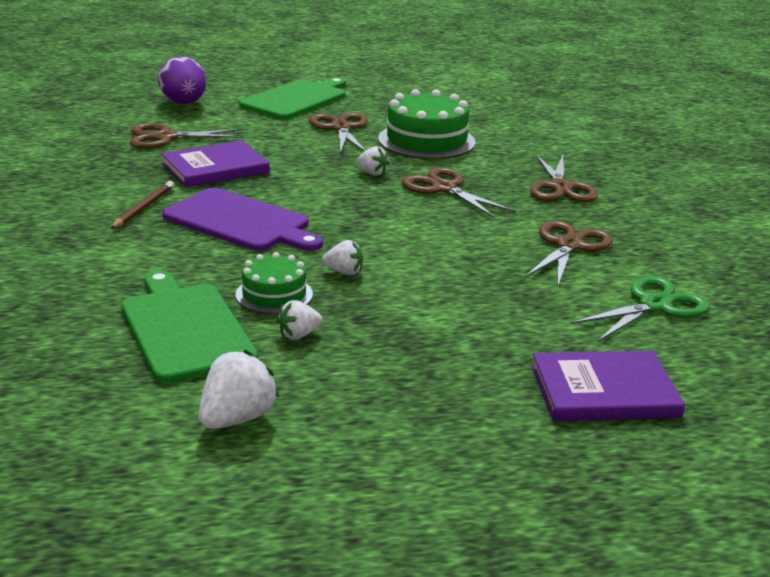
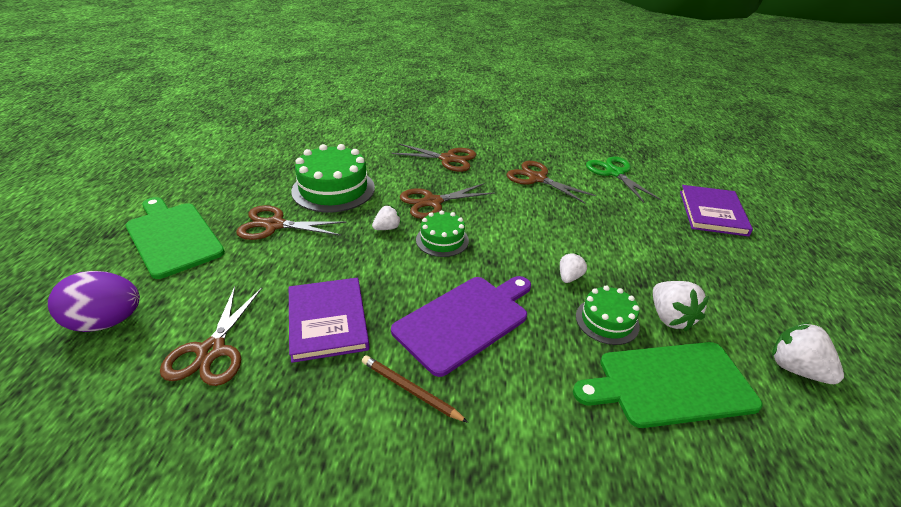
camera: 75 degrees left, 10 degrees up
white strawberry [277,300,322,339] -> white strawberry [653,281,709,331], size x1.64
none -> green cake [416,210,469,257]

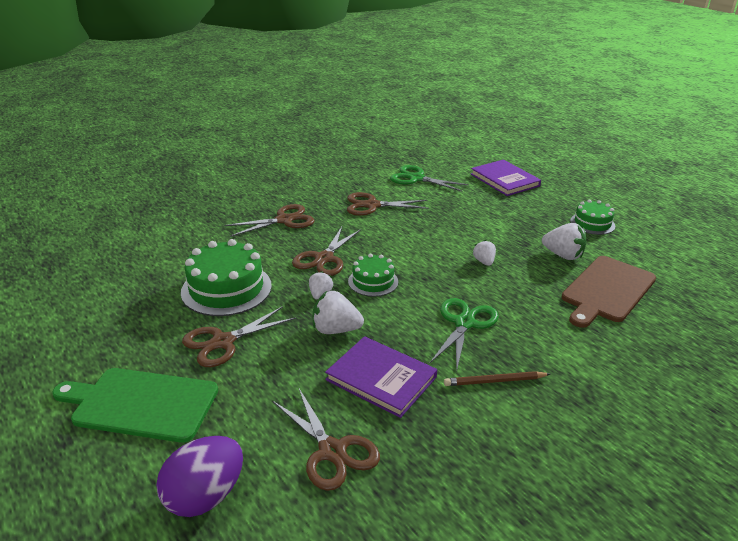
camera: 40 degrees left, 5 degrees down
purple cutting board [391,276,531,377] -> green scissors [430,298,499,371]
green cutting board [573,342,763,428] -> brown cutting board [562,256,656,328]
green cake [576,285,640,345] -> green cake moved to [570,200,615,235]
white strawberry [772,322,844,384] -> white strawberry moved to [312,291,364,334]

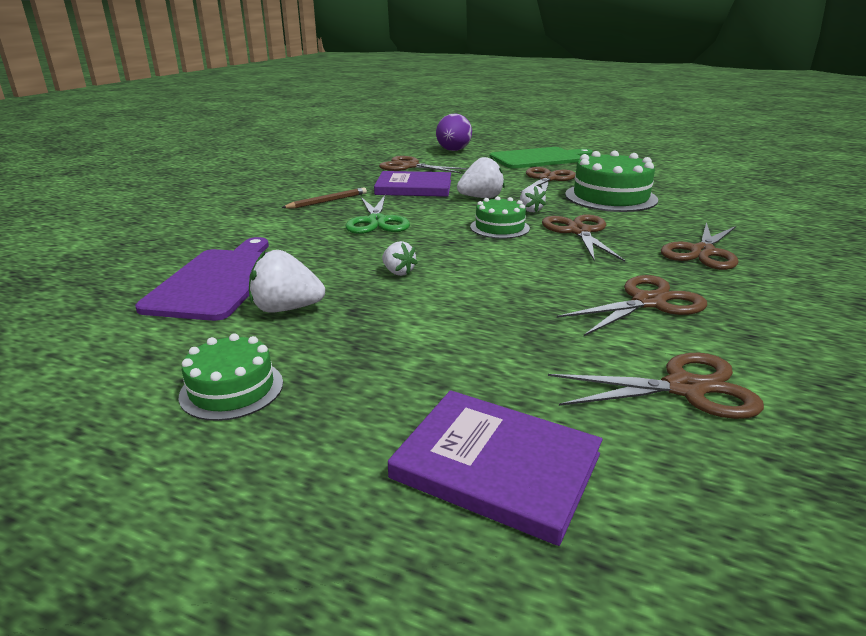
camera: 150 degrees right, 5 degrees down
green scissors [390,165,469,192] -> brown scissors [548,353,764,419]
brown cutting board [562,256,656,328] -> purple cutting board [135,237,269,321]

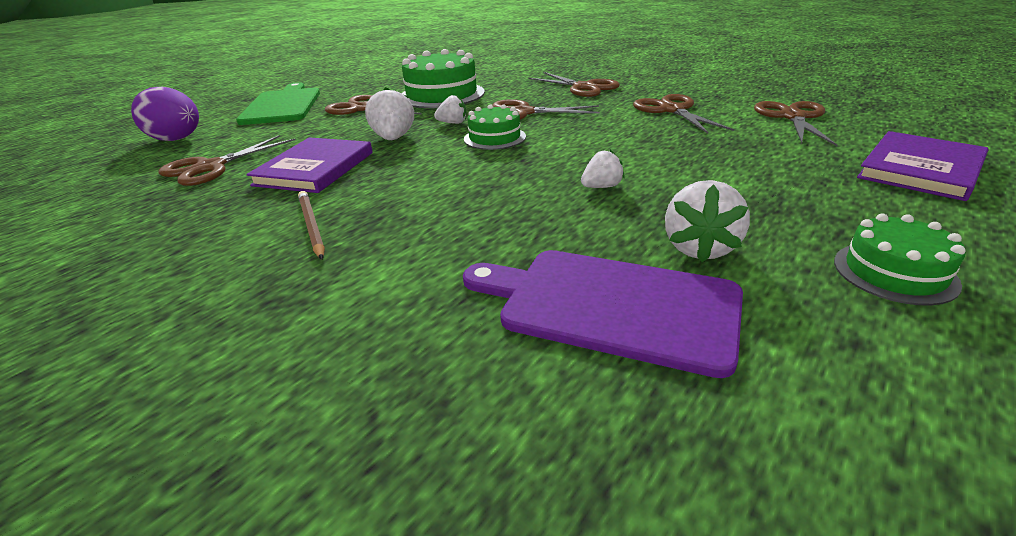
camera: 75 degrees left, 5 degrees up
green scissors [346,195,410,234] -> none

